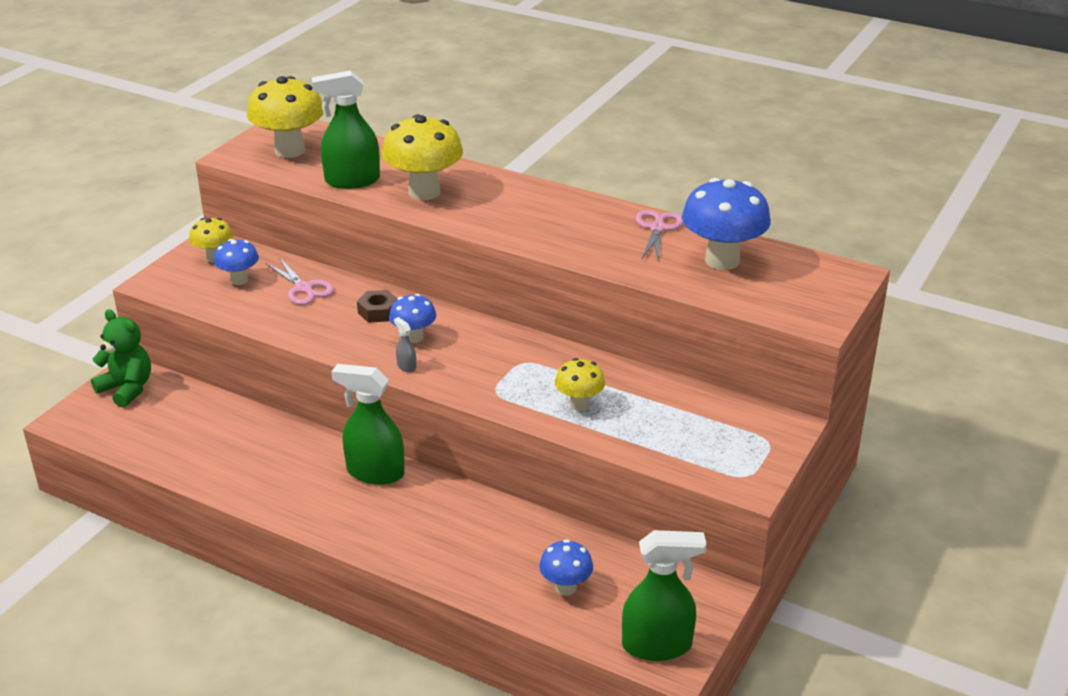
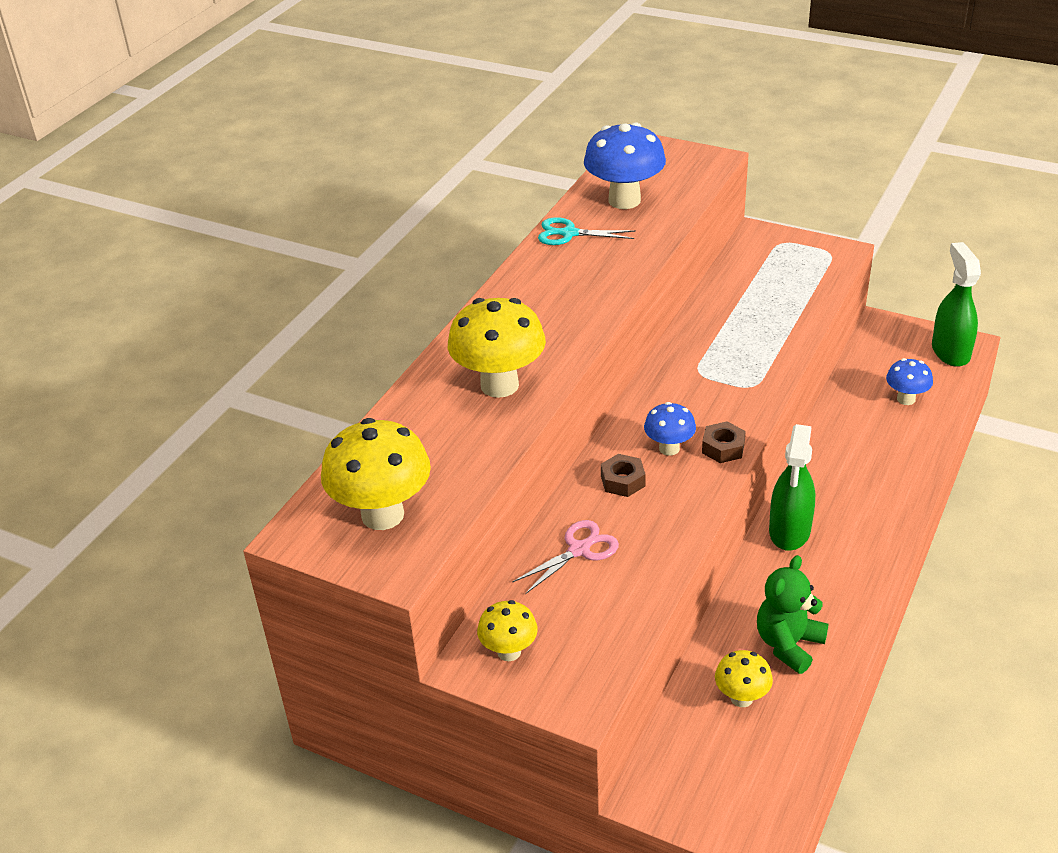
camera: 90 degrees left, 5 degrees up
green teddy bear [91,310,151,408] -> green teddy bear moved to [757,555,829,674]
blue mushroom [214,239,259,285] -> none
green spray bottle [312,70,380,189] -> none
grey spray bottle [394,317,416,372] -> brown nut [702,422,746,463]
yellow mushroom [555,358,605,411] -> yellow mushroom moved to [715,650,773,707]
pink scissors [636,210,683,260] -> turquoise scissors [538,217,636,245]

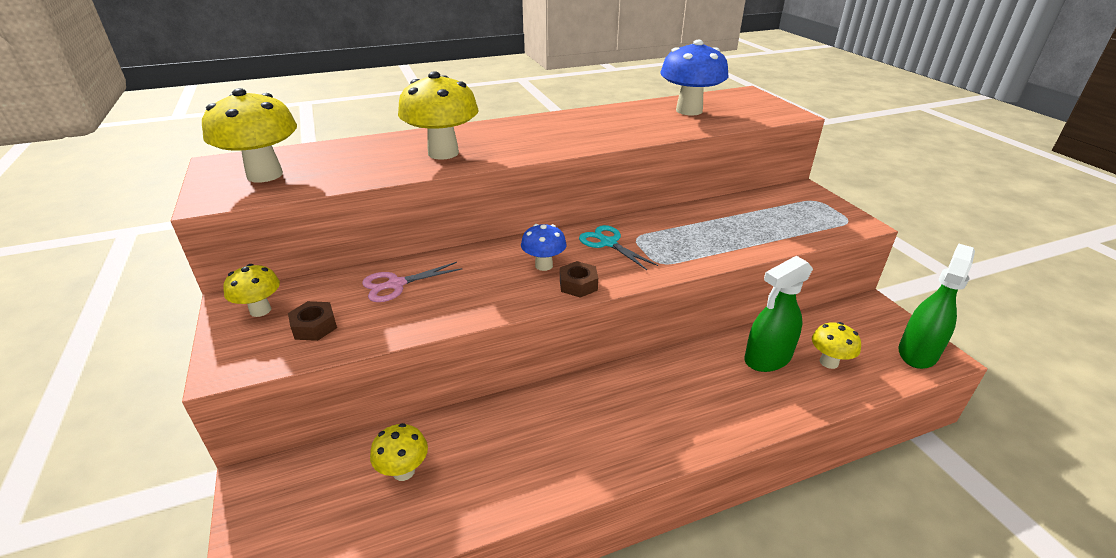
camera: 40 degrees right, 5 degrees down
pink scissors [512,520,619,594] -> pink scissors turned 150 degrees clockwise [362,262,462,302]
turquoise scissors [538,217,636,245] -> turquoise scissors moved to [579,225,658,270]
brown nut [601,454,646,497] -> brown nut moved to [288,301,337,341]
green teddy bear [757,555,829,674] -> none
green spray bottle [769,424,815,551] -> green spray bottle moved to [744,256,813,372]
blue mushroom [886,358,933,405] -> yellow mushroom [812,322,861,369]

